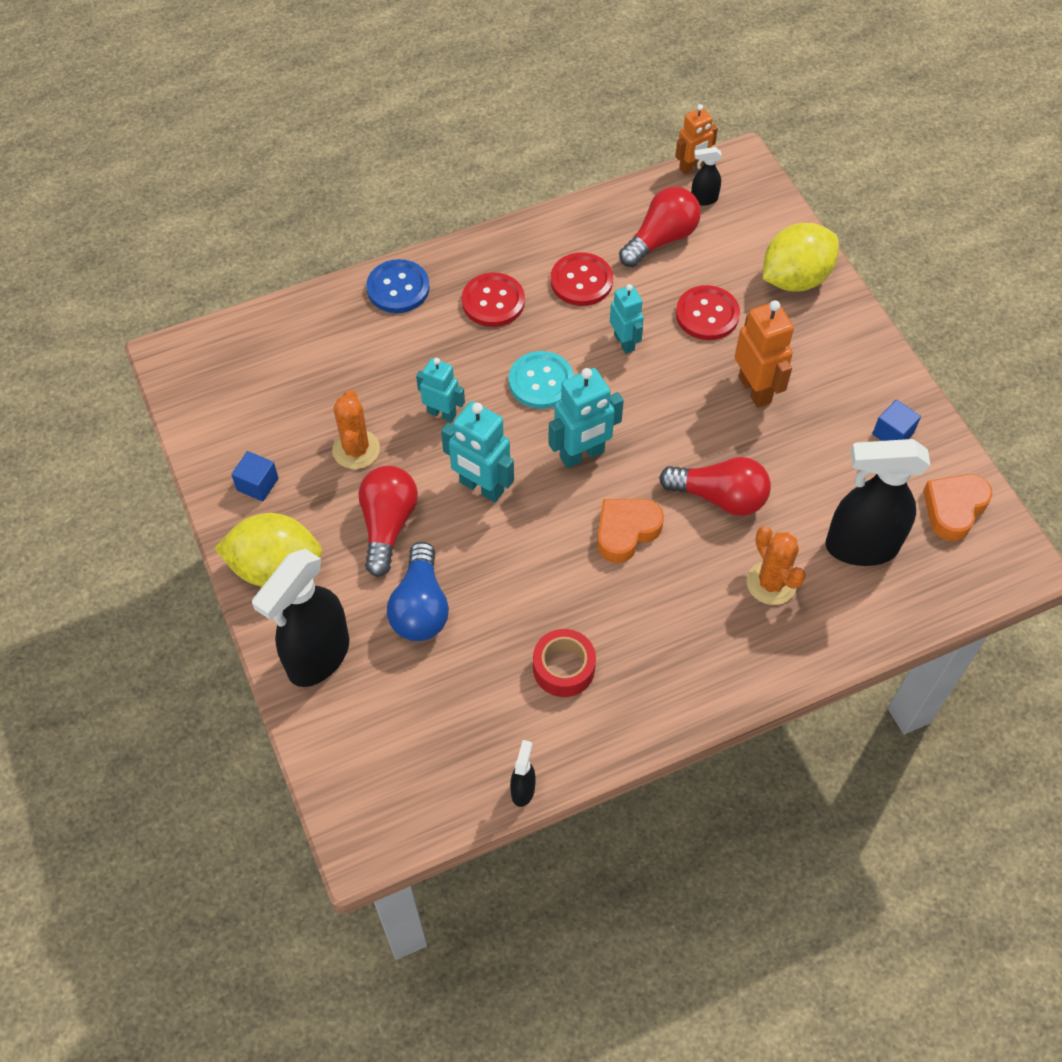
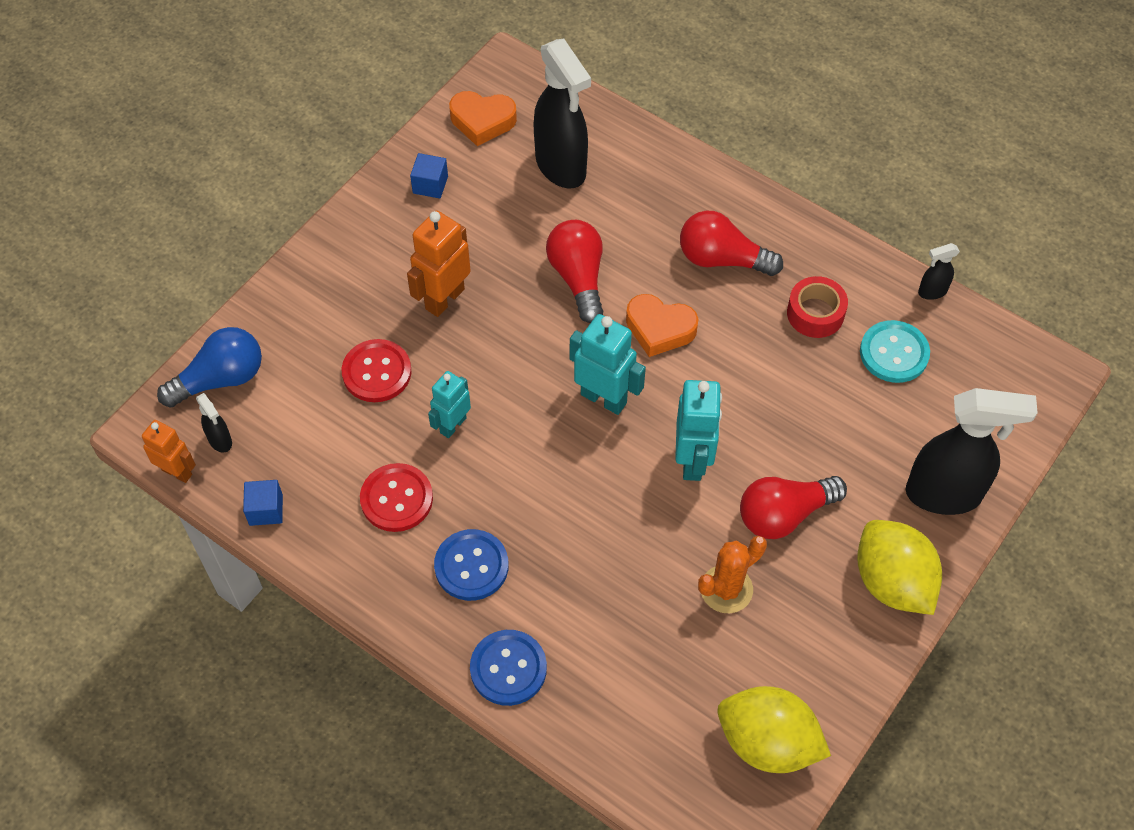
camera: 120 degrees left, 0 degrees up
blue cube [231,451,278,501] -> blue cube moved to [243,480,283,526]
blue light bulb [387,542,449,641] -> blue light bulb moved to [157,327,262,408]
turquoise robot [416,358,465,422] -> none
red button [462,272,525,327] -> blue button [434,529,509,601]
turquoise button [509,351,574,409] -> turquoise button moved to [860,320,930,383]
red light bulb [619,187,701,267] -> red light bulb moved to [680,211,783,276]
orange cactus [747,526,806,605] -> none
yellow lemon [763,223,839,292] -> yellow lemon moved to [718,686,831,773]

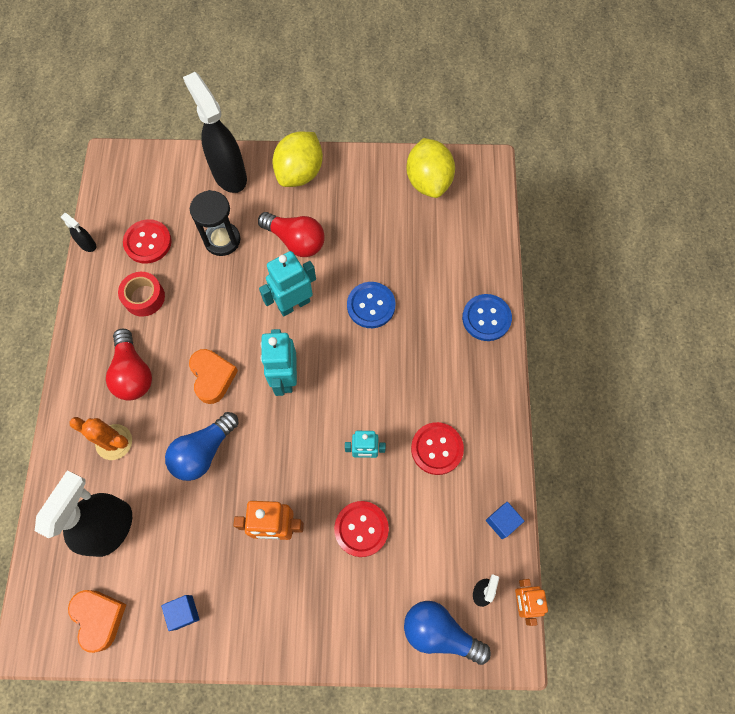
camera: 125 degrees left, 10 degrees up
blue button [434,529,509,601] -> blue button moved to [347,282,396,328]
red light bulb [546,220,603,323] -> blue light bulb [165,412,239,481]
orange cactus [698,536,767,613] -> orange cactus moved to [69,417,132,460]
turquoise button [860,320,930,383] -> red button [123,219,172,264]
none -> black hourglass [190,190,240,256]

